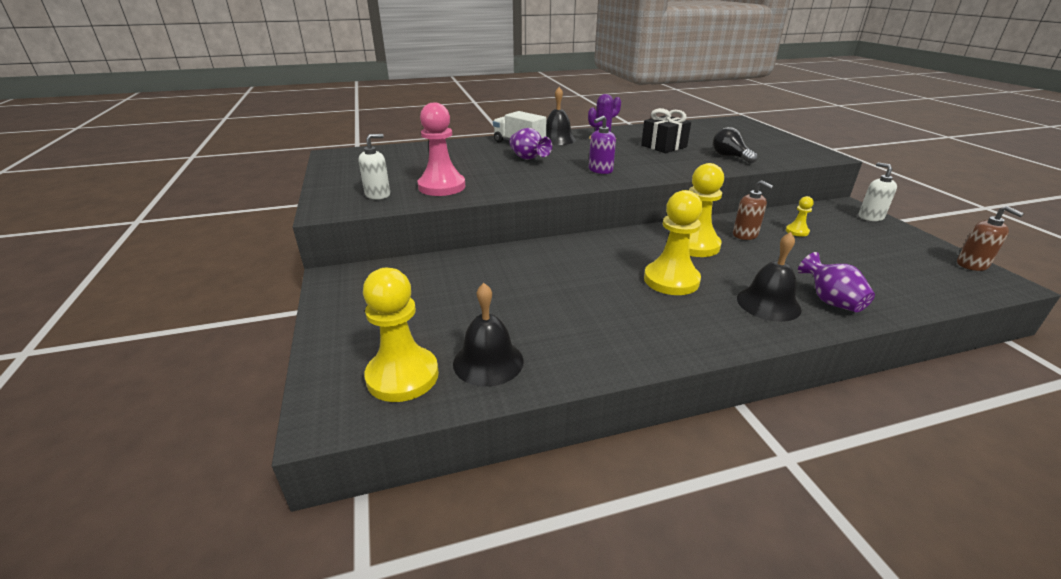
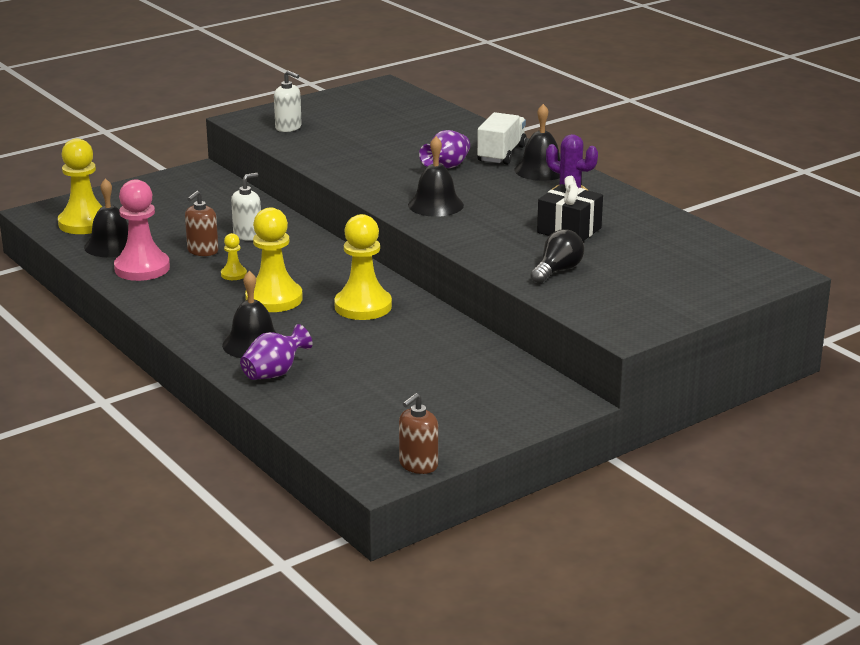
camera: 70 degrees right, 5 degrees down
pink pawn [418,103,465,196] -> pink pawn moved to [114,179,170,281]
purple soap dispenser [589,116,616,174] -> black bell [408,136,464,217]
brown soap dispenser [733,180,774,240] -> brown soap dispenser moved to [185,191,219,256]
yellow pawn [786,196,814,237] -> yellow pawn moved to [221,233,247,280]
white soap dispenser [859,162,897,221] -> white soap dispenser moved to [231,173,261,241]

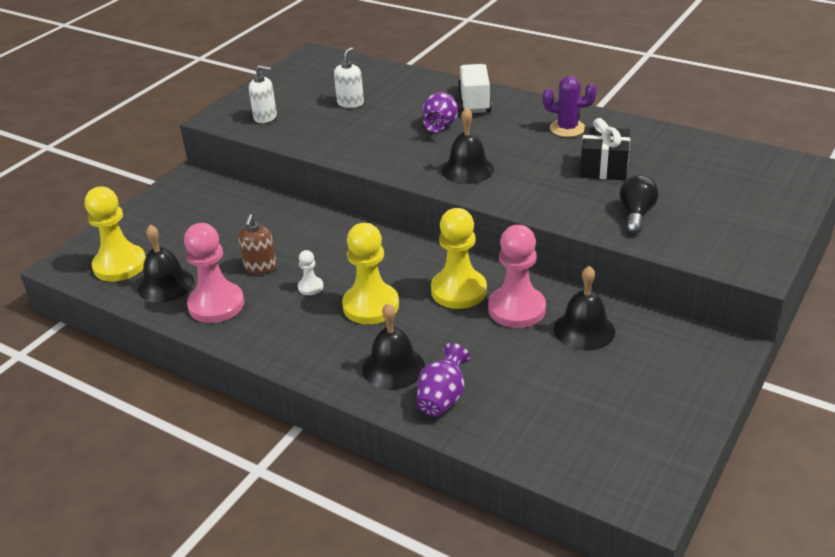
camera: 20 degrees left, 10 degrees up
yellow pawn [221,233,247,280] -> white pawn [298,250,324,295]
white soap dispenser [231,173,261,241] -> white soap dispenser moved to [334,47,364,108]
brown soap dispenser [399,393,438,474] -> none
black bell [514,104,560,181] -> black bell moved to [554,266,615,351]
none -> pink pawn [488,225,546,328]

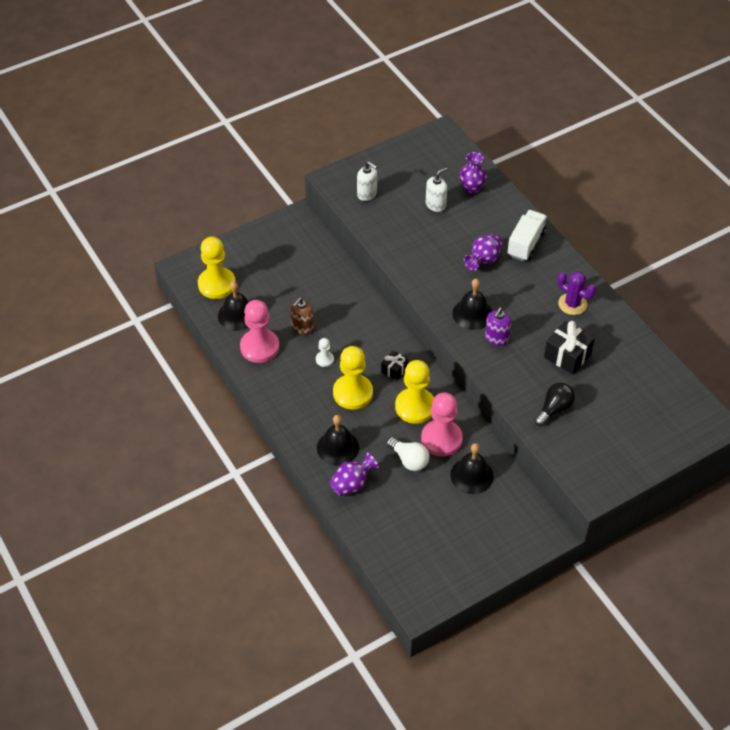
camera: 25 degrees right, 15 degrees up
none -> black gift [381,350,408,381]
none -> white light bulb [387,437,429,471]
none -> purple vase [459,152,487,194]
none -> purple soap dispenser [485,307,511,346]

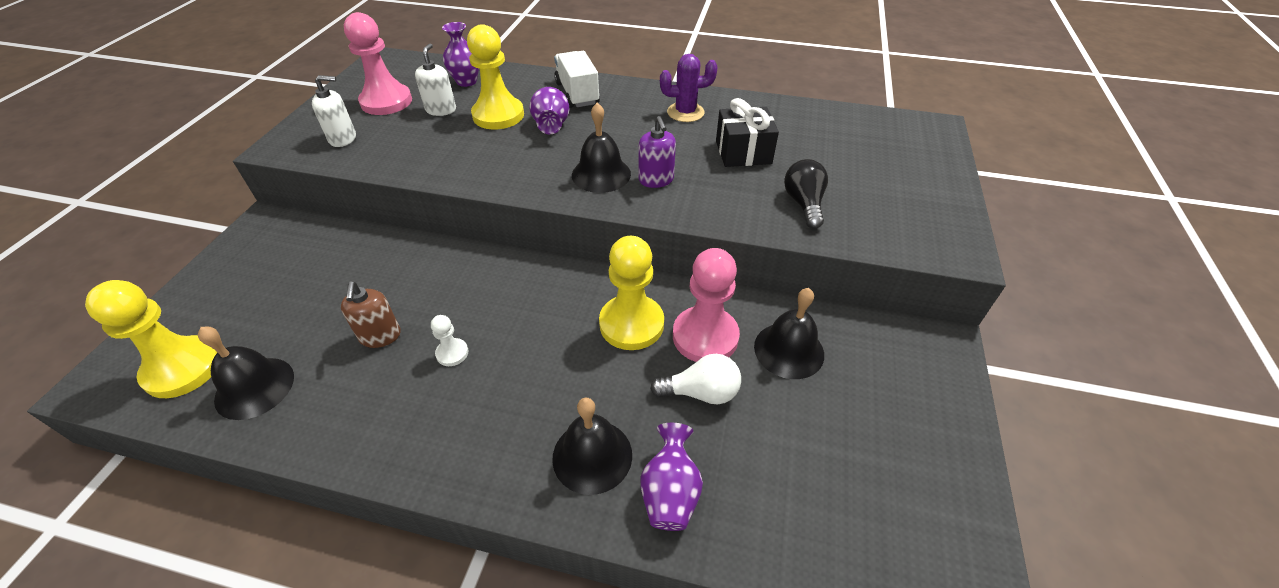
camera: 45 degrees left, 5 degrees down
pink pawn [240,300,279,363] -> pink pawn moved to [344,12,412,115]
yellow pawn [333,346,373,410] -> yellow pawn moved to [467,24,524,130]
black gift [381,350,408,381] -> none

